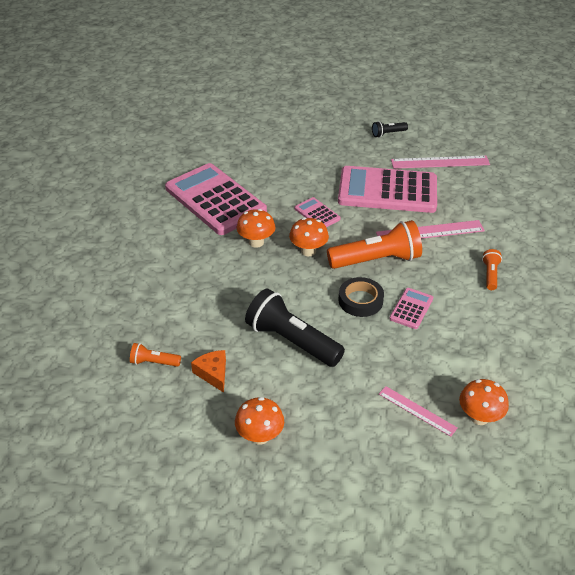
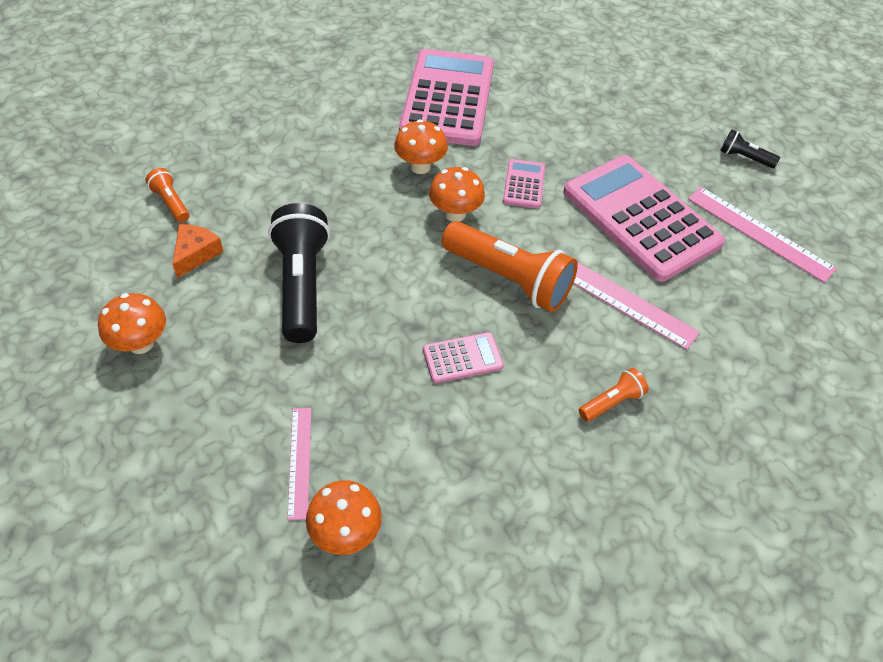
camera: 45 degrees right, 10 degrees up
black tape [338,277,384,317] -> none

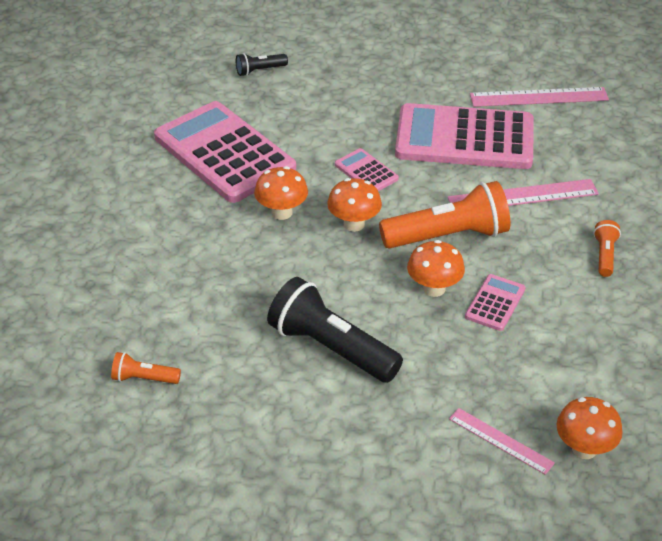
camera: 45 degrees left, 10 degrees down
orange mushroom [98,293,166,354] -> orange mushroom moved to [407,240,465,297]
orange cheese [173,224,224,278] -> none
black flashlight [720,130,780,168] -> black flashlight moved to [236,53,288,76]

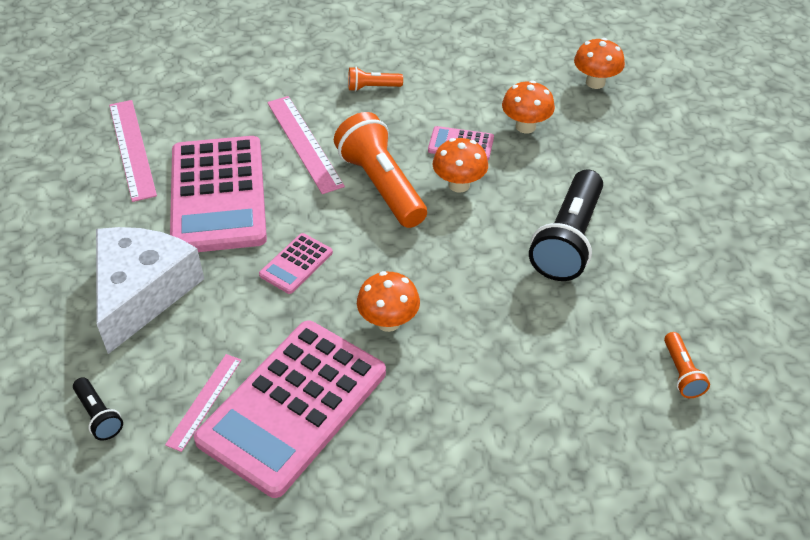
camera: 105 degrees left, 5 degrees up
orange mushroom [327,178,382,232] -> orange mushroom moved to [502,80,555,133]
pink ruler [449,408,555,475] -> pink ruler moved to [165,354,242,452]
none -> white cheese [96,227,204,354]

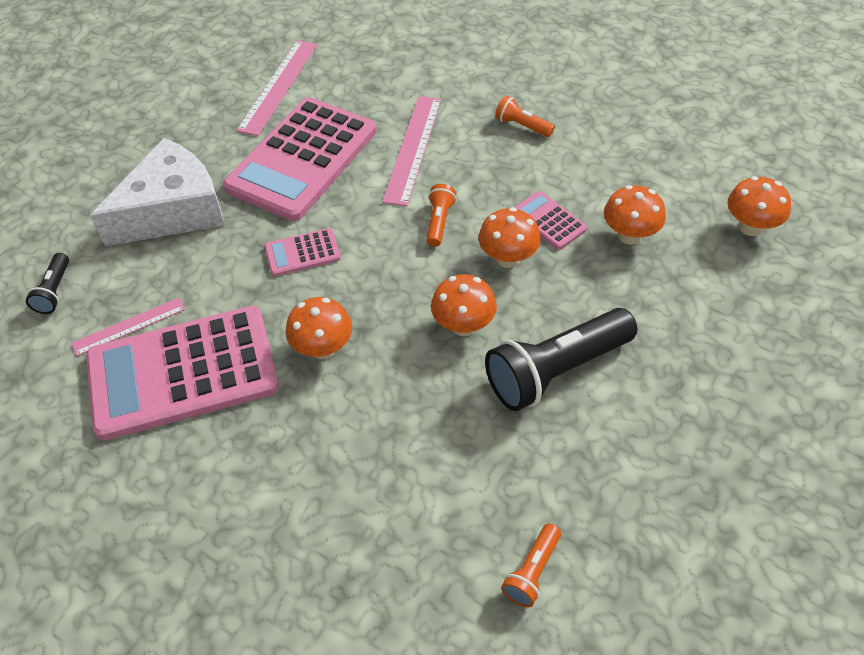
camera: 40 degrees right, 5 degrees up
orange flashlight [334,112,427,228] -> orange flashlight [426,184,457,247], size x0.47
none -> orange mushroom [431,274,497,336]

